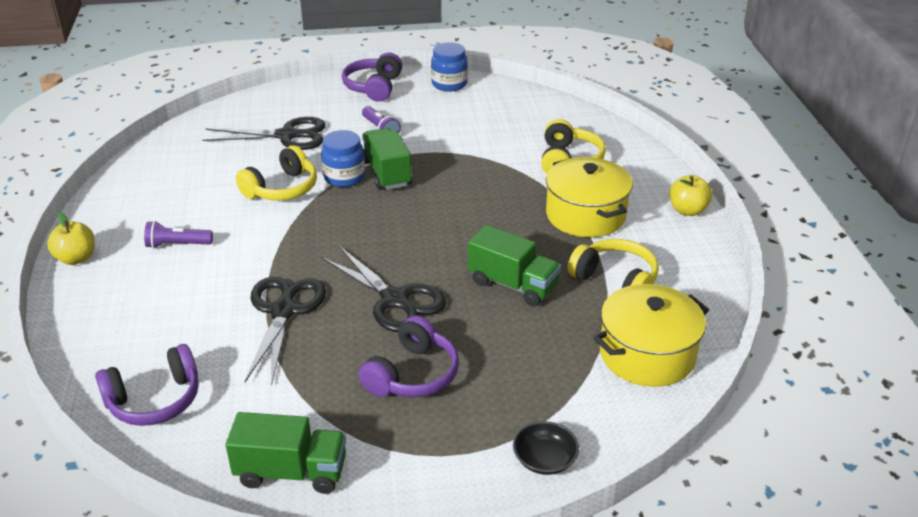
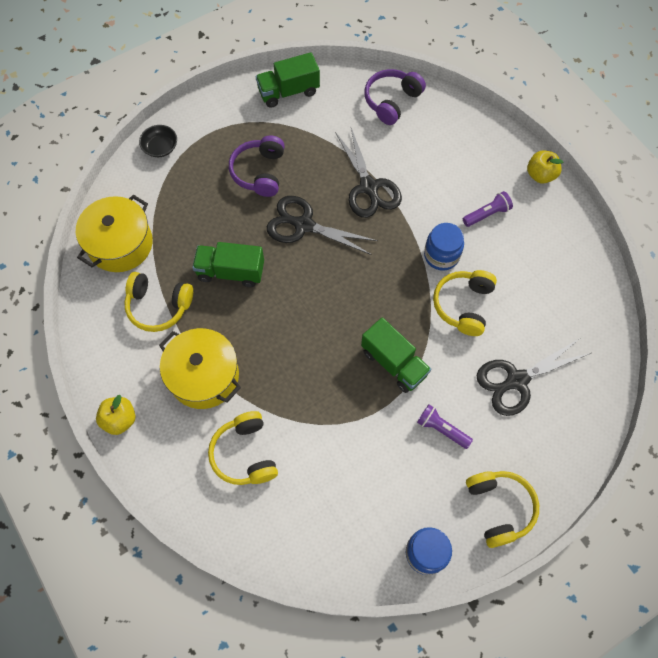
camera: 155 degrees right, 30 degrees up
blue jar [321,130,365,187] -> blue jar moved to [424,223,464,271]
purple headphones [342,53,402,102] -> yellow headphones [466,471,539,548]

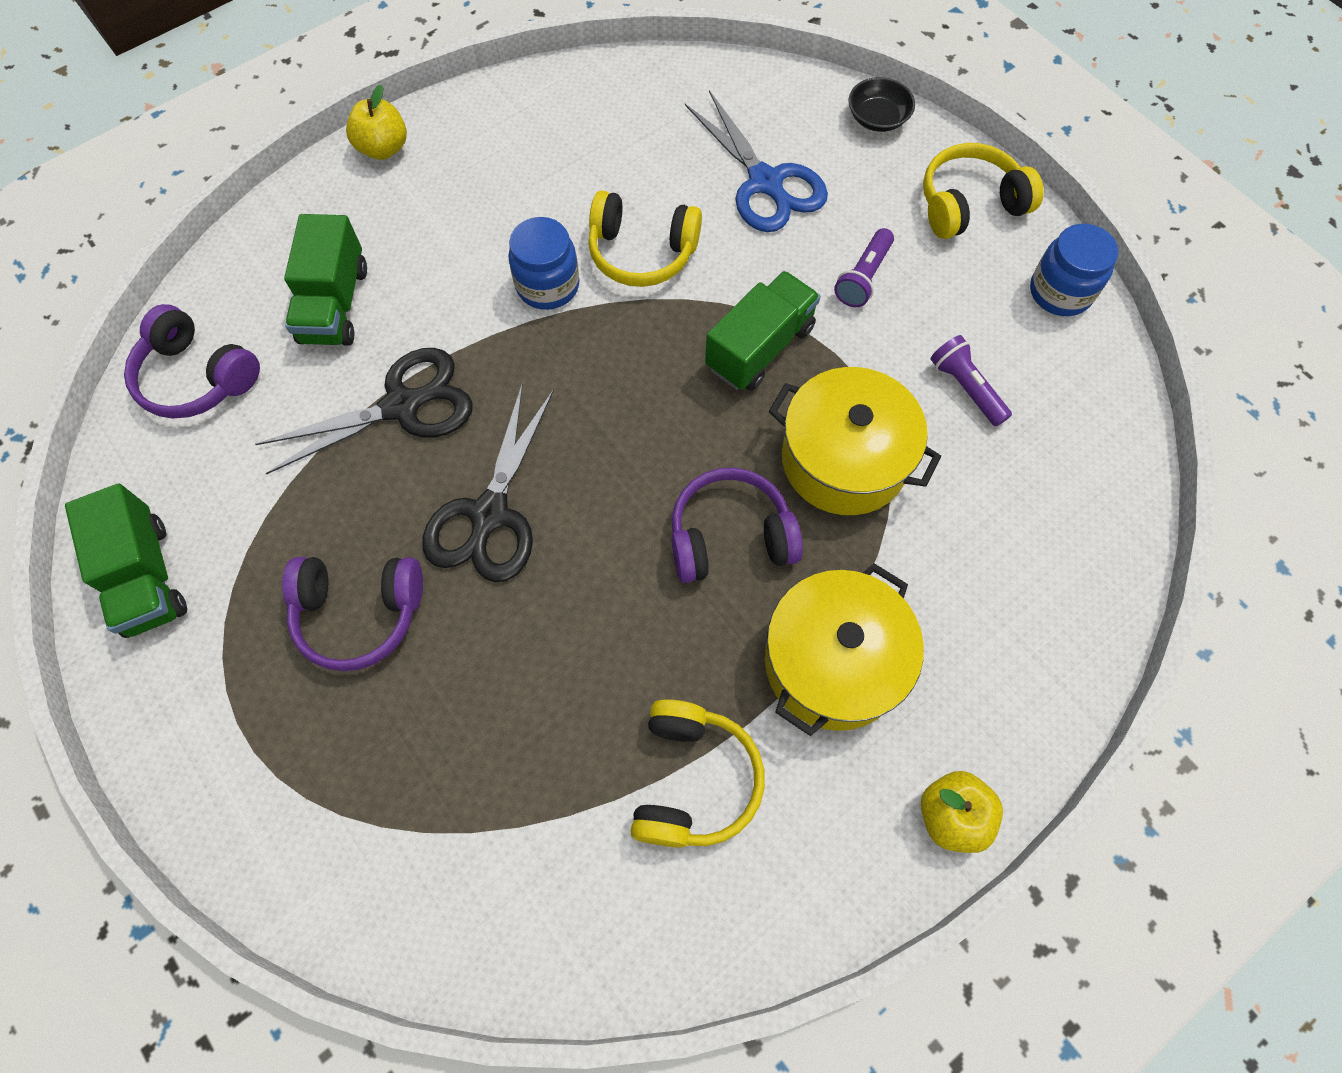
camera: 95 degrees left, 0 degrees up
yellow pot [76,195,153,272] -> yellow pot moved to [769,367,941,515]
black bowl [139,125,177,157] -> black bowl moved to [848,77,915,132]
green truck [192,242,264,287] -> green truck moved to [284,214,367,346]
yellow headphones [208,411,278,485] -> none
purple flashlight [463,191,513,227] -> purple flashlight moved to [930,335,1012,427]
black scissors [477,338,591,416] -> blue scissors [685,90,828,232]
none -> purple headphones [671,468,803,583]

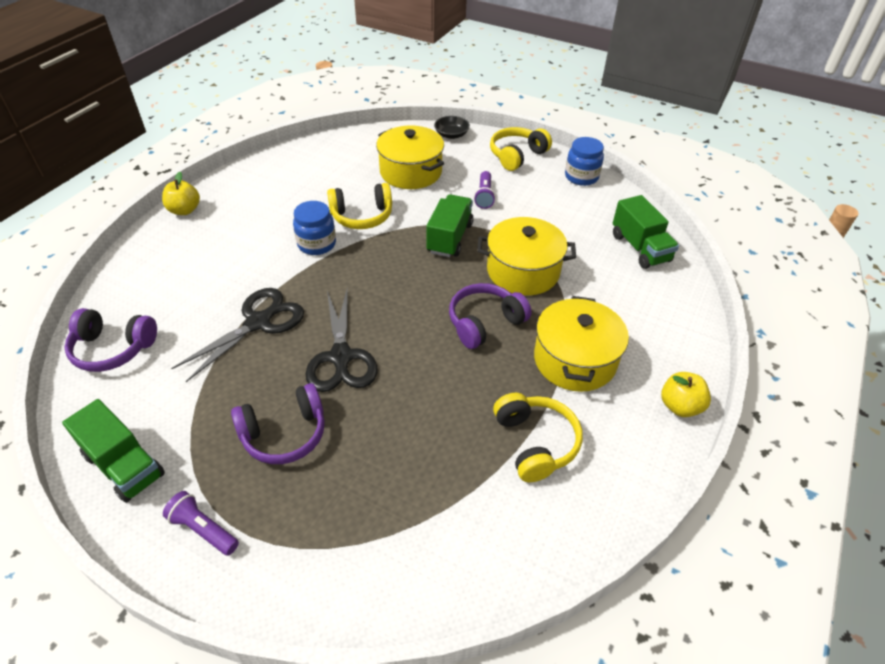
camera: 25 degrees left, 20 degrees down
green truck [284,214,367,346] -> green truck moved to [613,195,679,269]
blue scissors [685,90,828,232] -> yellow pot [376,126,444,189]
purple flashlight [930,335,1012,427] -> purple flashlight moved to [163,491,239,556]

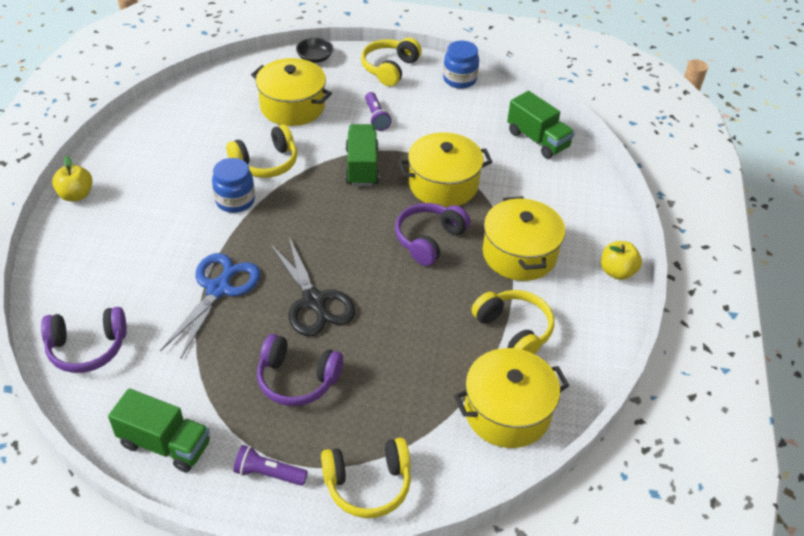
camera: 20 degrees left, 0 degrees up
black scissors [171,288,304,382] -> blue scissors [160,253,261,359]
purple headphones [231,383,325,464] -> purple headphones turned 60 degrees clockwise [257,334,343,406]
none -> yellow headphones [321,437,411,518]
none -> yellow pot [454,348,569,448]

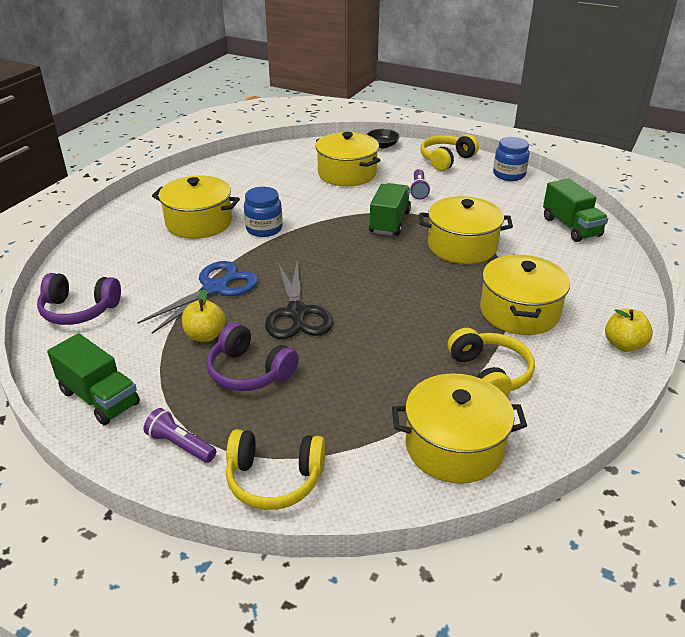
camera: 20 degrees right, 10 degrees down
yellow apple [52,156,92,201] -> yellow apple moved to [182,289,226,342]
yellow headphones [226,125,297,178] -> none
purple headphones [395,203,470,266] -> none
none -> yellow pot [152,176,240,239]

